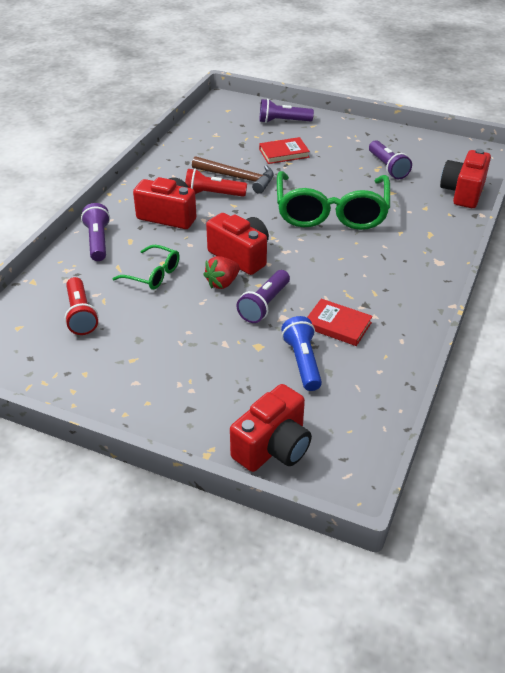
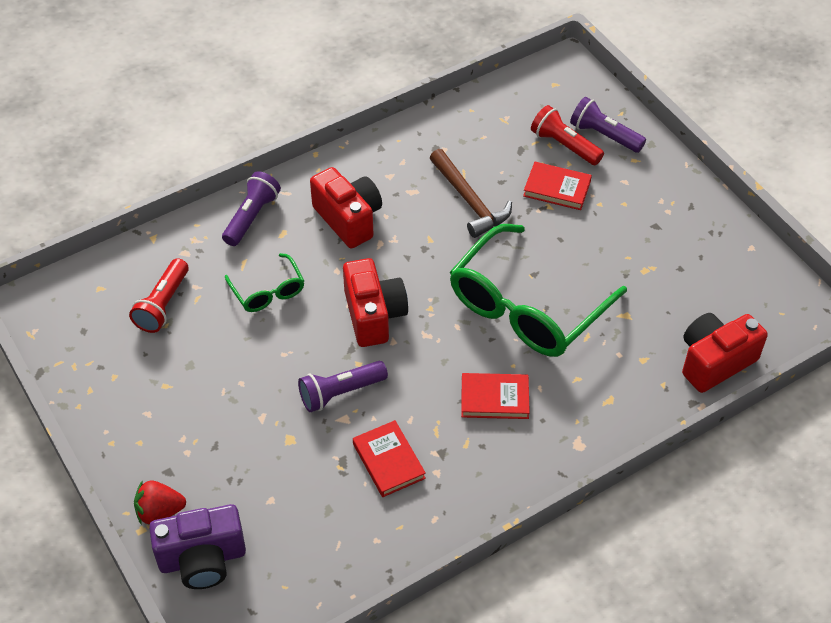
camera: 35 degrees right, 10 degrees up
red flashlight [185,169,247,197] -> red flashlight moved to [531,105,604,165]
red strawberry [203,256,240,289] -> red strawberry moved to [134,480,186,524]
red camera [230,384,312,472] -> purple camera [149,504,246,589]
blue flashlight [281,316,322,391] -> none
purple flashlight [369,140,412,179] -> none
none -> red book [461,373,530,419]

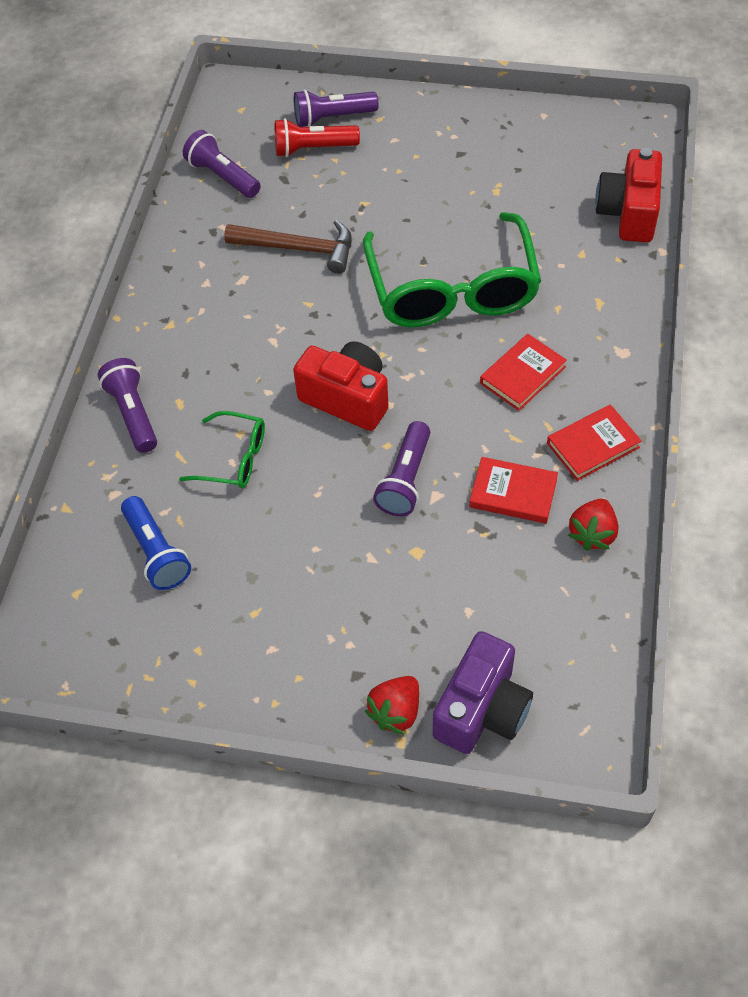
camera: 45 degrees left, 5 degrees up
red flashlight [129,258,189,333] -> blue flashlight [121,496,191,590]
red camera [310,167,382,248] -> none
red book [523,162,592,210] -> red book moved to [547,404,642,481]
none -> purple flashlight [183,130,261,198]
none -> red strawberry [568,498,618,551]

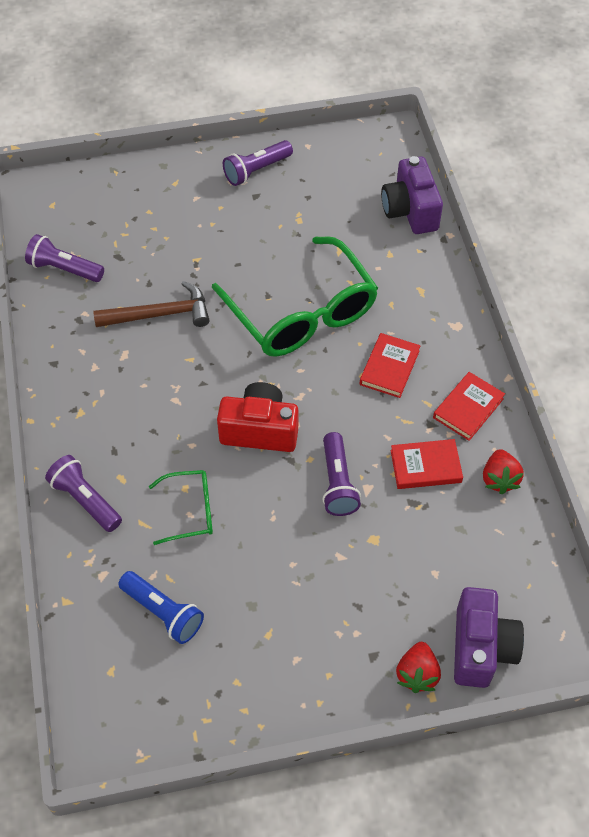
camera: 25 degrees left, 0 degrees up
red flashlight [275,118,360,157] -> none
purple flashlight [294,90,379,127] -> purple flashlight moved to [223,140,293,186]
red camera [595,148,662,243] -> purple camera [381,156,443,234]

